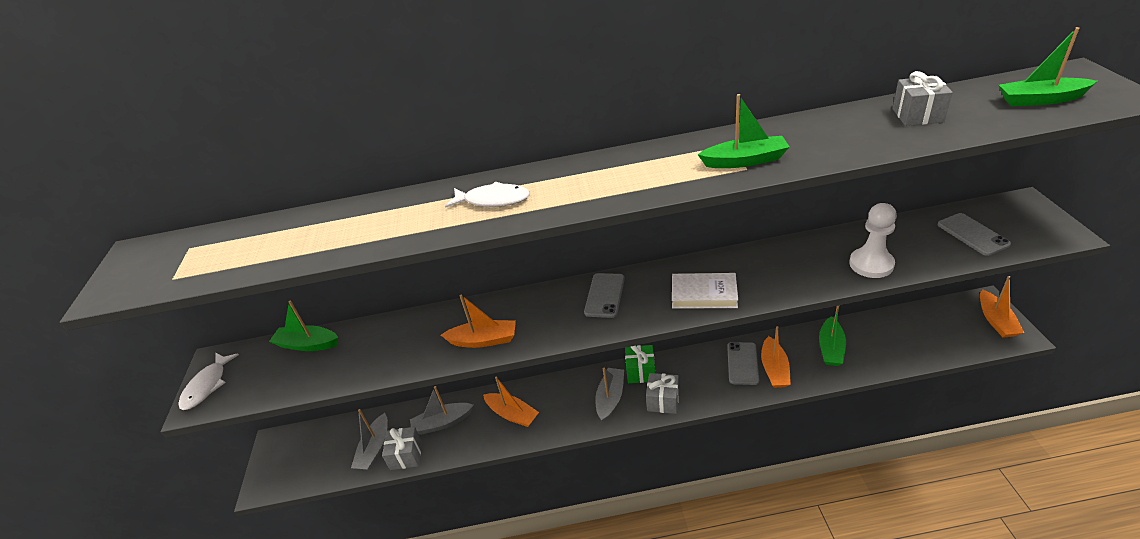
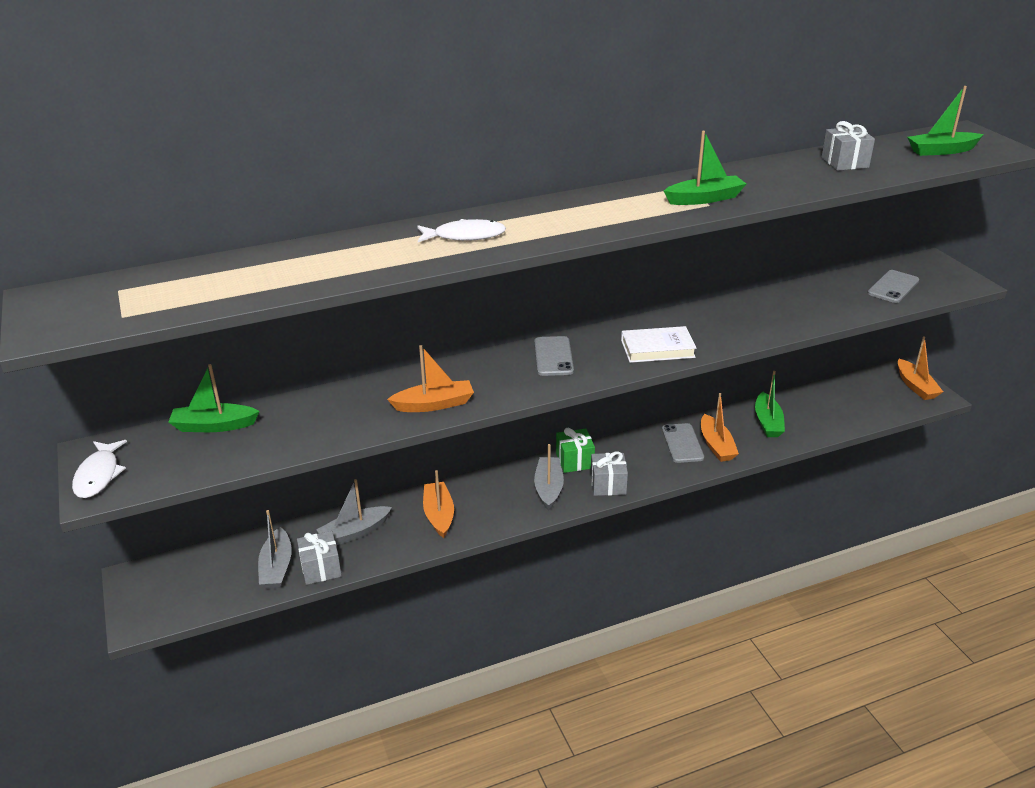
camera: 20 degrees left, 5 degrees down
orange boat [483,377,539,427] -> orange boat turned 120 degrees counterclockwise [423,470,454,538]
white pawn [849,203,897,278] -> none
grey phone [937,213,1011,256] -> grey phone turned 75 degrees clockwise [868,270,919,303]

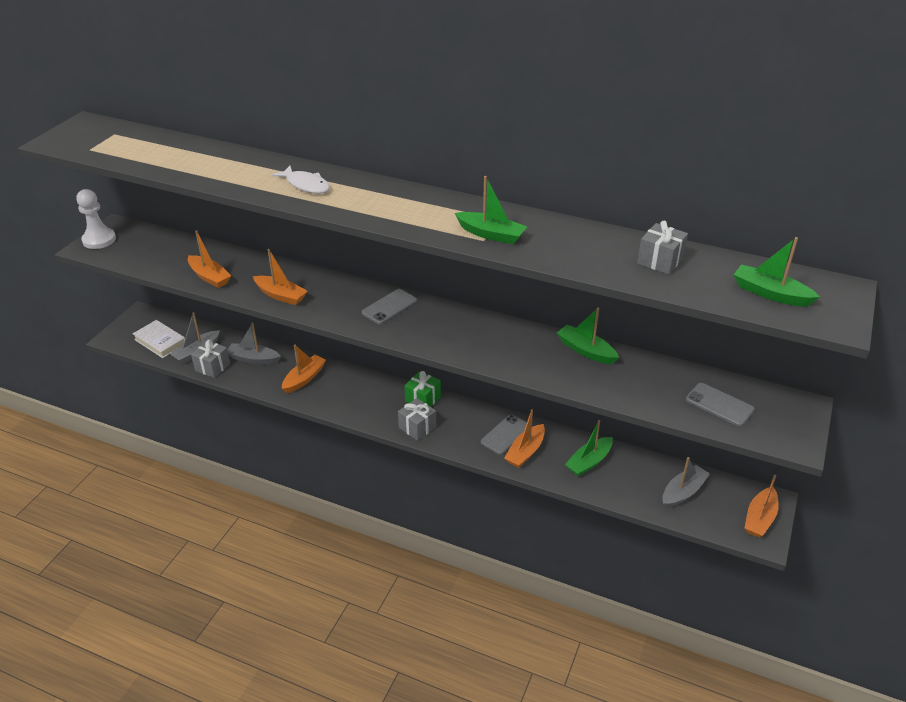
camera: 45 degrees right, 5 degrees up
white fish [72,440,127,498] -> white pawn [76,189,116,249]
green boat [169,364,260,432] -> green boat moved to [557,307,619,364]
grey boat [534,444,564,510] -> grey boat moved to [662,457,710,508]
white book [621,326,697,363] -> white book moved to [133,320,185,358]
grey phone [868,270,919,303] -> grey phone turned 45 degrees clockwise [686,383,755,427]
none -> orange boat [188,230,231,288]

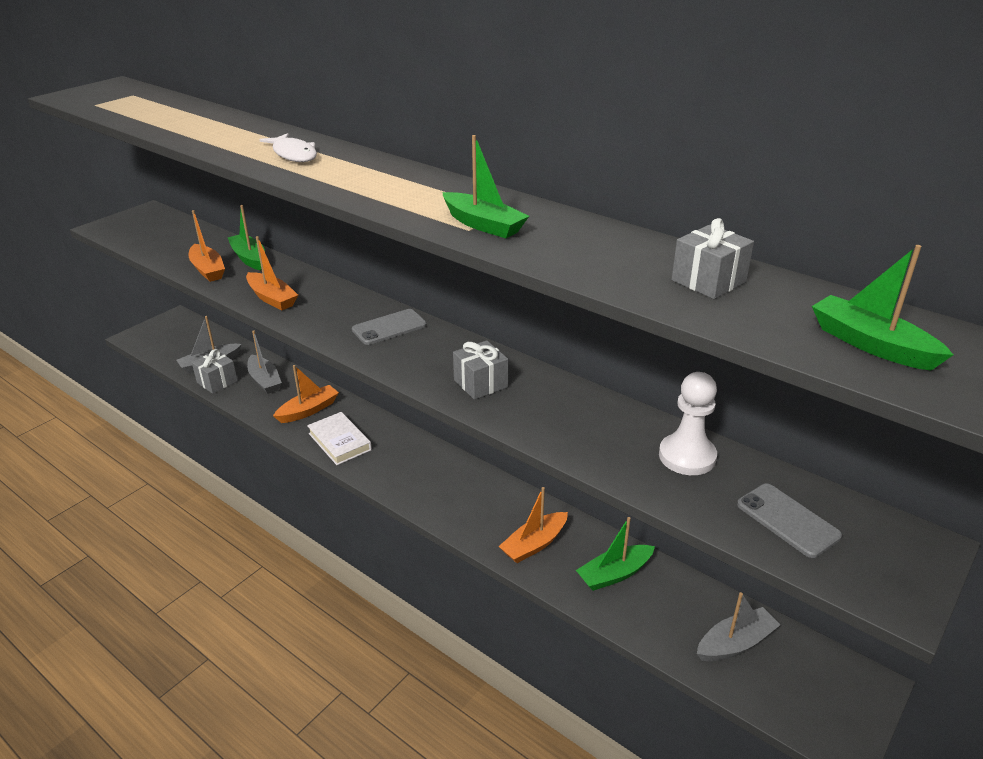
camera: 15 degrees right, 5 degrees down
white pawn [76,189,116,249] -> white pawn moved to [659,372,717,475]
white book [133,320,185,358] -> white book moved to [307,412,372,465]
grey boat [227,323,281,365] -> grey boat turned 150 degrees counterclockwise [247,330,282,394]
grey gift [398,398,436,441] -> grey gift moved to [453,340,508,400]
green gift [404,371,441,407] -> none
grey phone [481,415,527,455] -> none
green boat [557,307,619,364] -> green boat moved to [227,205,265,270]
orange boat [745,475,779,537] -> none

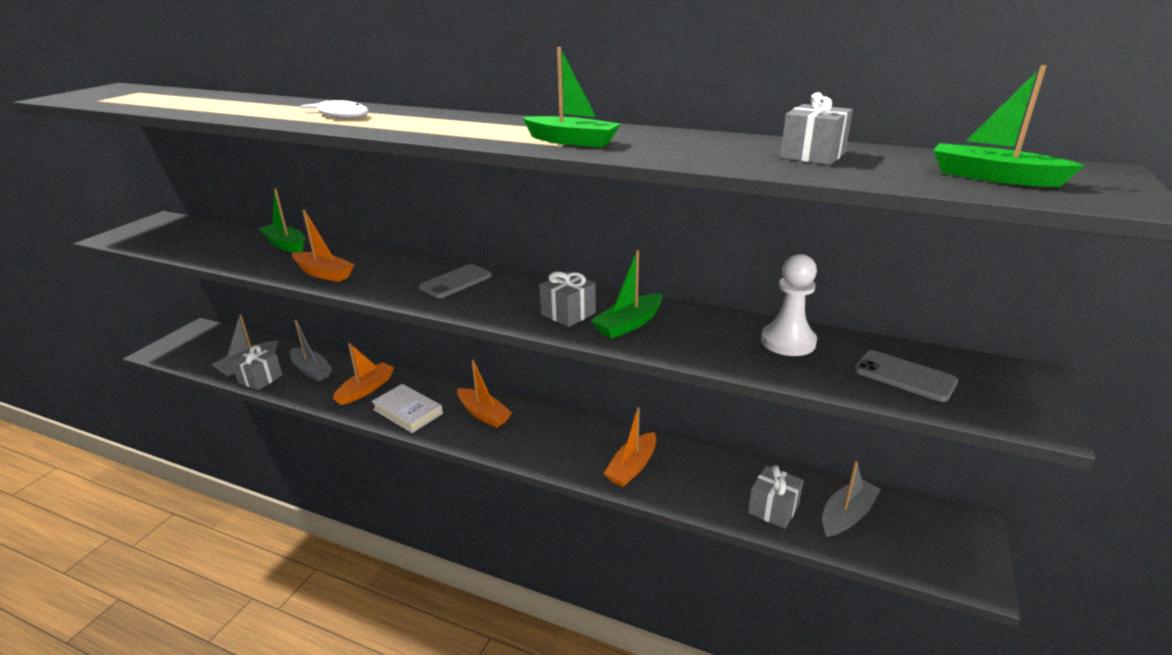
camera: 15 degrees left, 5 degrees down
orange boat [188,210,225,282] -> orange boat moved to [457,359,512,428]
green boat [576,517,655,591] -> green boat moved to [591,250,663,339]
none -> grey gift [748,465,804,529]

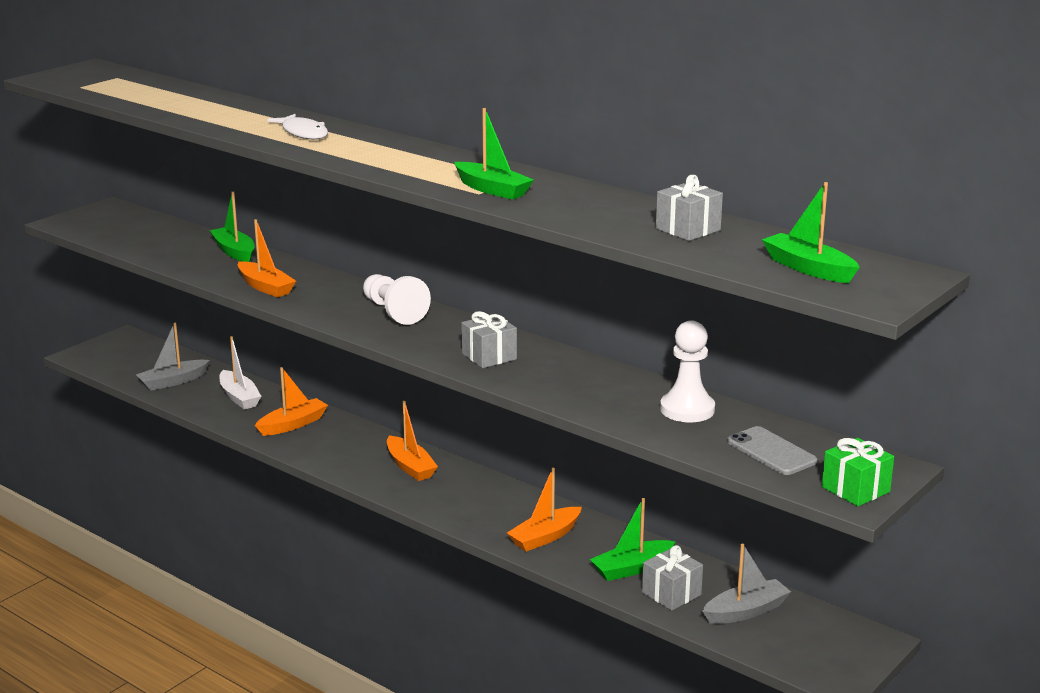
camera: 15 degrees right, 5 degrees down
grey gift [231,345,283,390] -> none
grey boat [290,320,332,382] -> white boat [219,336,261,410]
white book [371,384,443,433] -> none
grey phone [419,264,492,298] -> white pawn [363,274,431,325]
green boat [591,250,663,339] -> green boat moved to [590,498,676,581]
none -> green gift [822,438,894,506]

